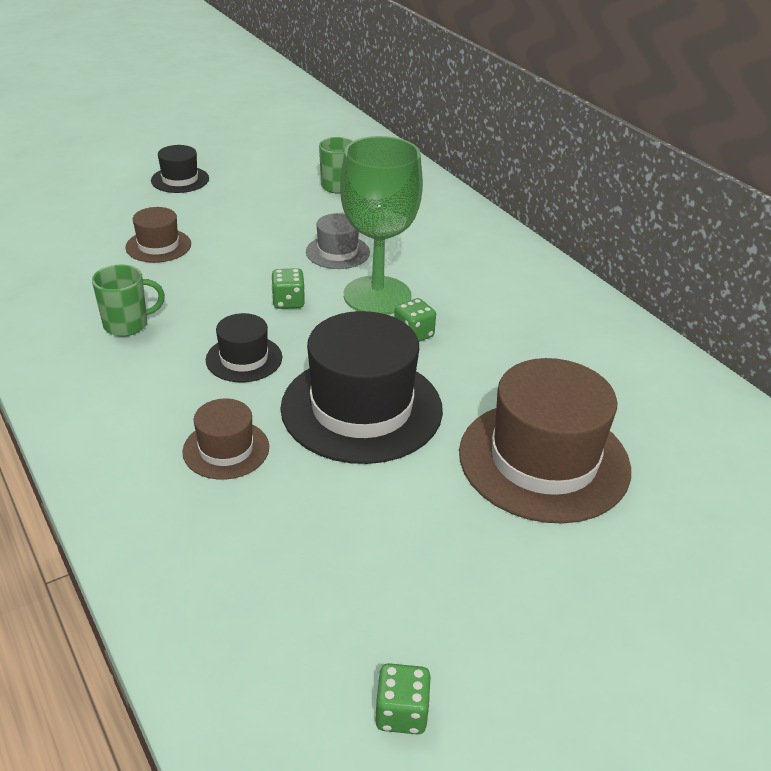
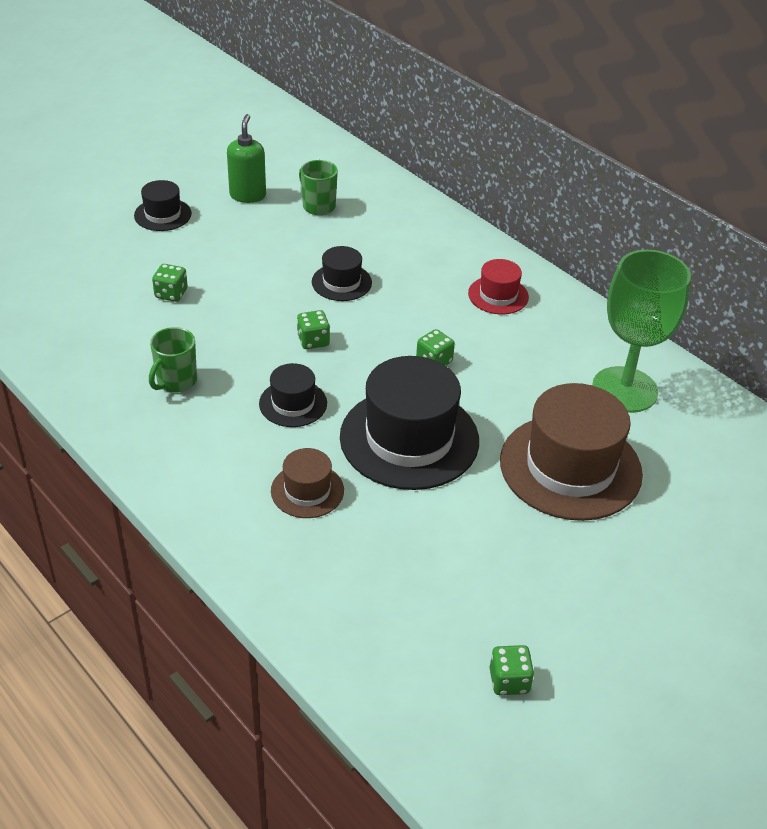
camera: 10 degrees left, 5 degrees up
green mug [92,265,165,336] -> green mug turned 150 degrees clockwise [149,327,197,393]
brown hat [125,207,191,263] -> green dice [152,264,188,302]
grey hat [306,213,370,269] -> black hat [312,246,372,301]
green goblet [340,136,423,315] -> green goblet moved to [592,250,691,413]
none -> green soap dispenser [227,114,266,203]
none -> red hat [468,259,529,314]

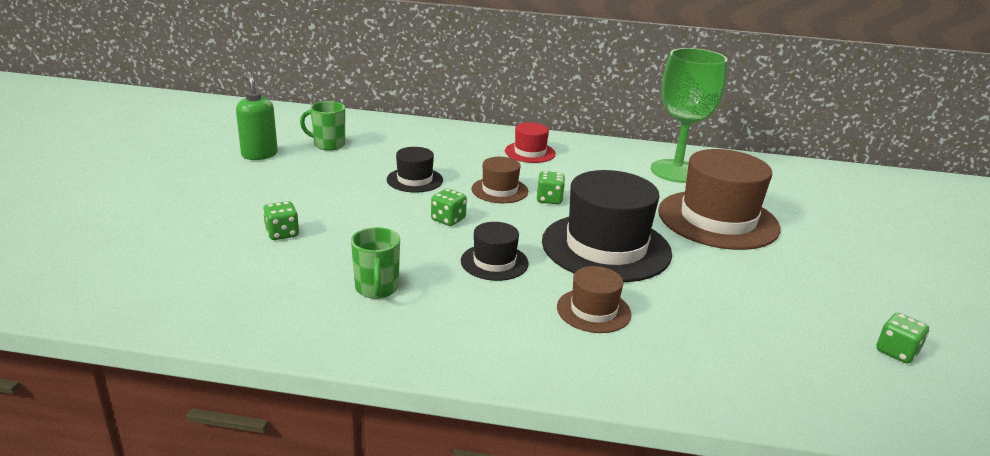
camera: 40 degrees left, 15 degrees down
black hat [134,180,192,231] -> none
none -> brown hat [472,157,528,203]

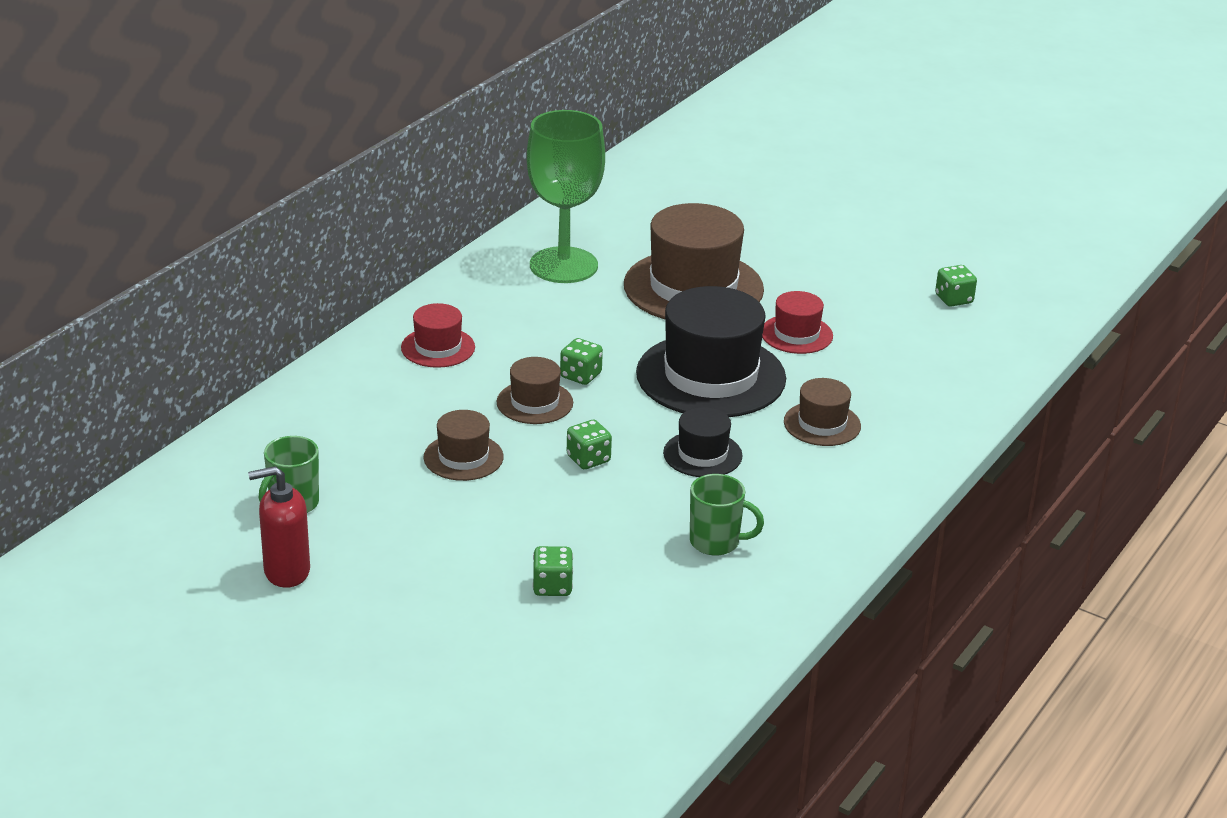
camera: 65 degrees left, 5 degrees up
green soap dispenser [236,74,278,160] -> red soap dispenser [248,466,310,588]
black hat [387,147,443,193] -> brown hat [424,410,504,481]
none -> red hat [762,291,833,354]

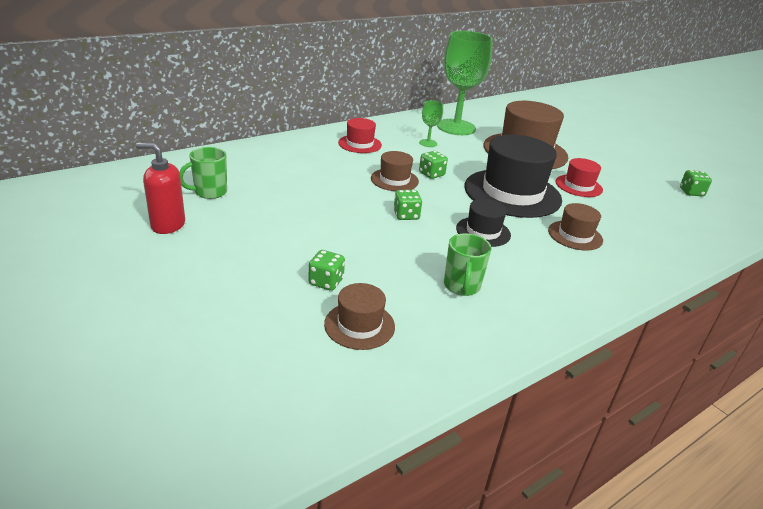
camera: 20 degrees right, 0 degrees up
brown hat [424,410,504,481] -> brown hat moved to [324,283,395,350]
green mug [690,474,764,556] -> green mug turned 60 degrees clockwise [444,233,492,296]
none -> green goblet [419,100,443,147]

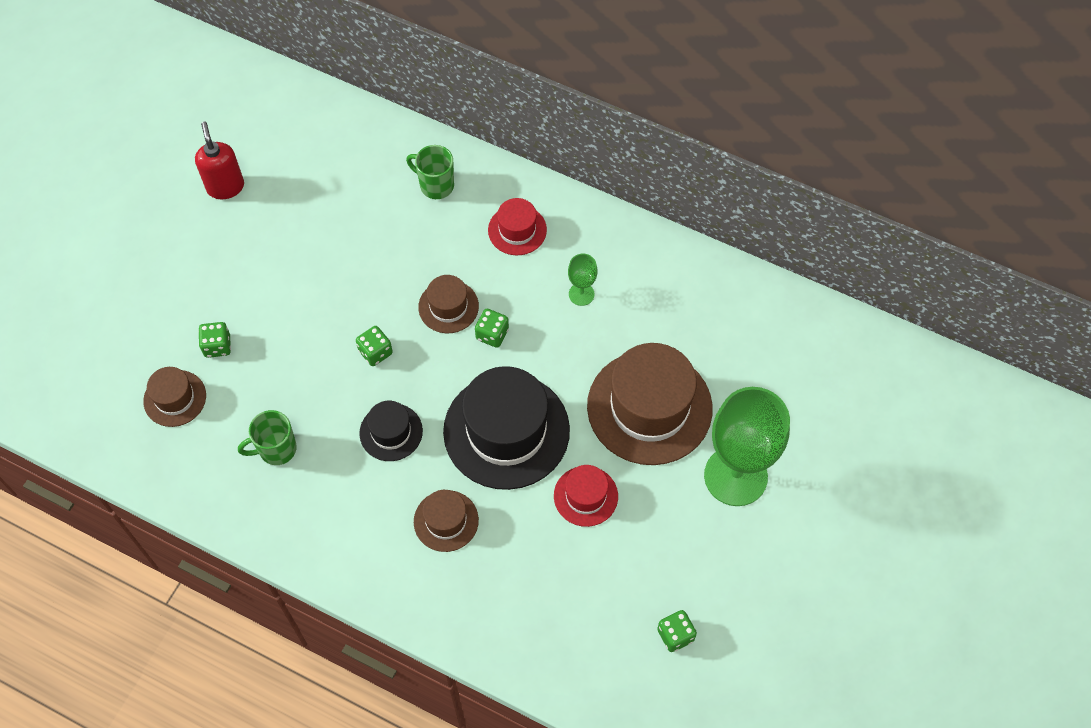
camera: 65 degrees right, 30 degrees up
green mug [179,147,227,199] -> green mug moved to [406,145,454,199]
green goblet [437,31,493,135] -> green goblet moved to [704,387,790,506]

